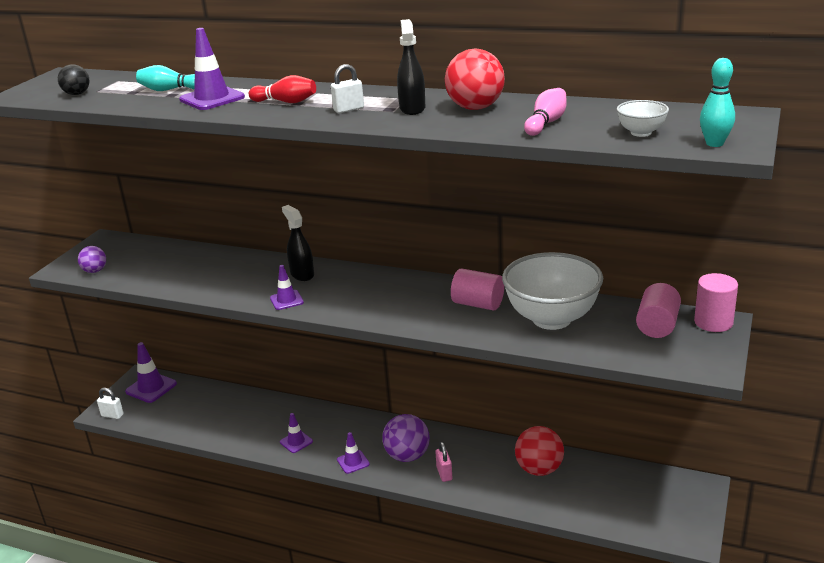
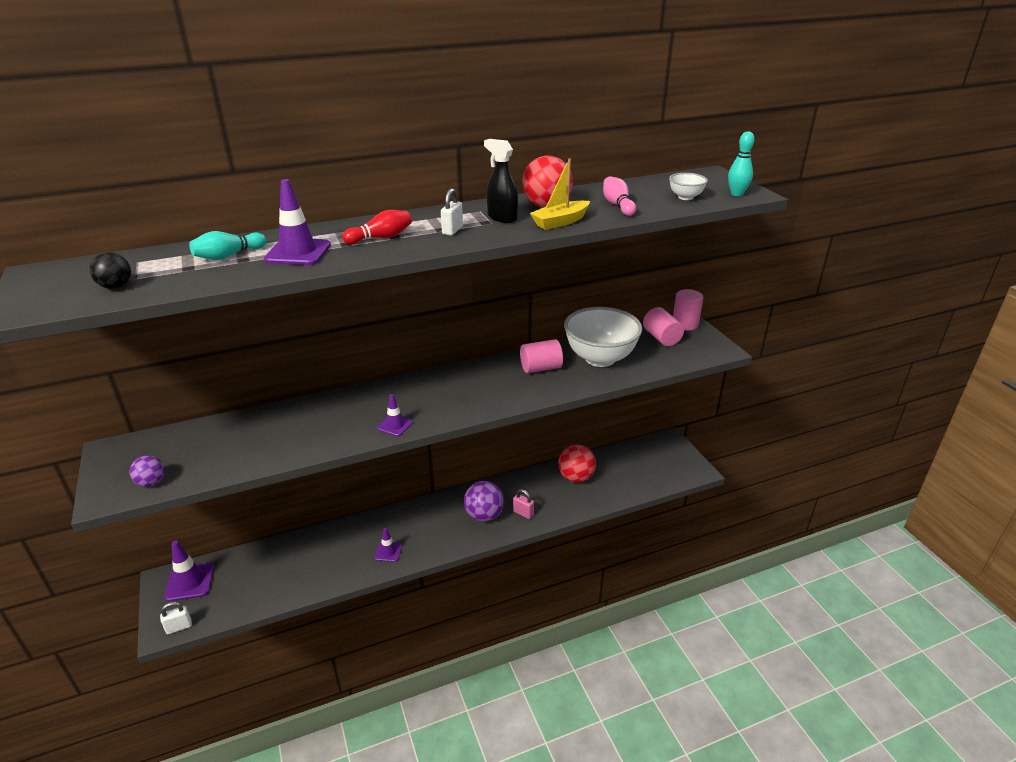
camera: 45 degrees left, 5 degrees up
black spray bottle [282,205,314,281] -> none
purple traffic cone [337,432,370,474] -> none
none -> yellow boat [530,159,590,230]

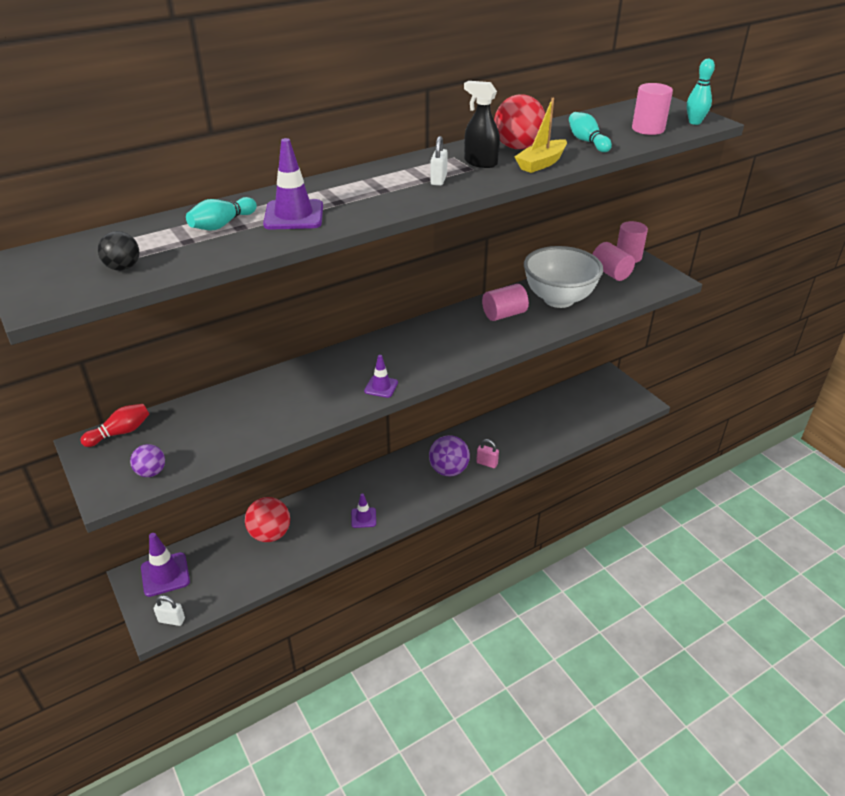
camera: 10 degrees left, 5 degrees up
white padlock [160,602,192,634] -> white padlock turned 45 degrees clockwise [154,595,185,626]
red bowling pin [342,210,412,244] -> red bowling pin moved to [80,404,149,447]
red ball [558,445,596,483] -> red ball moved to [245,497,290,542]
pink bowling pin [603,176,636,216] -> turquoise bowling pin [569,112,612,152]
white bowl [669,173,708,200] -> pink cylinder [632,83,673,135]

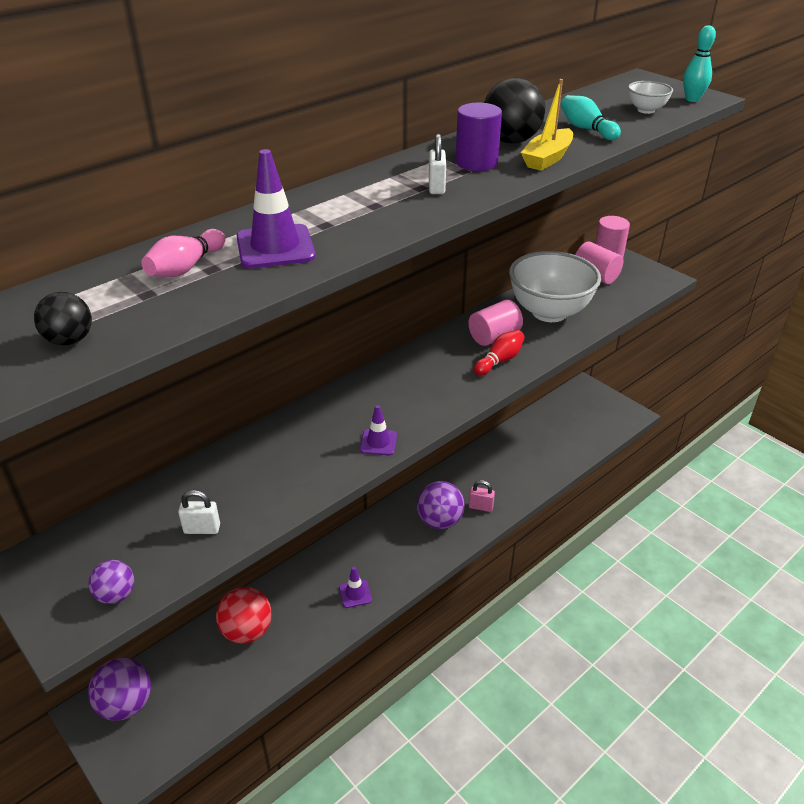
camera: 10 degrees left, 0 degrees up
red bowling pin [80,404,149,447] -> red bowling pin moved to [474,330,525,376]
purple traffic cone [141,533,190,597] -> purple ball [88,658,151,721]
white padlock [154,595,185,626] -> white padlock moved to [178,490,220,534]
turquoise bowling pin [186,197,257,231] -> pink bowling pin [141,229,226,277]
black spray bottle [464,81,500,168] -> purple cylinder [455,103,502,171]
red ball [494,94,545,149] -> black ball [484,78,545,144]
pink cylinder [632,83,673,135] -> white bowl [628,81,673,114]

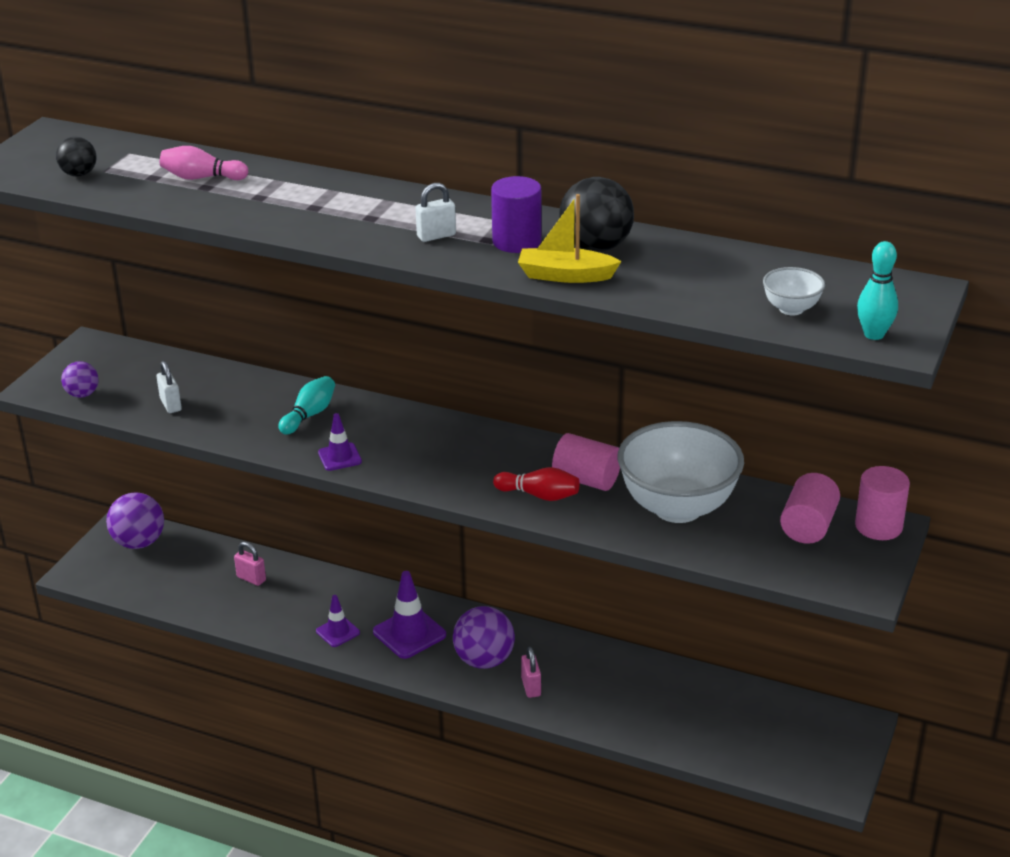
camera: 65 degrees right, 5 degrees down
red ball [216,587,272,644] -> pink padlock [234,542,266,586]
purple traffic cone [237,149,316,269] -> purple traffic cone moved to [373,571,446,659]
turquoise bowling pin [561,95,621,140] -> turquoise bowling pin moved to [279,376,335,435]

